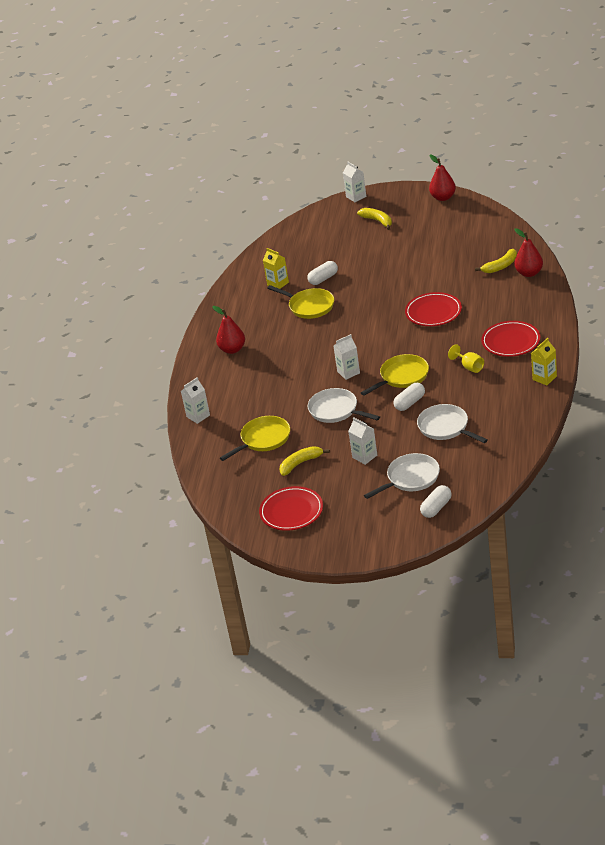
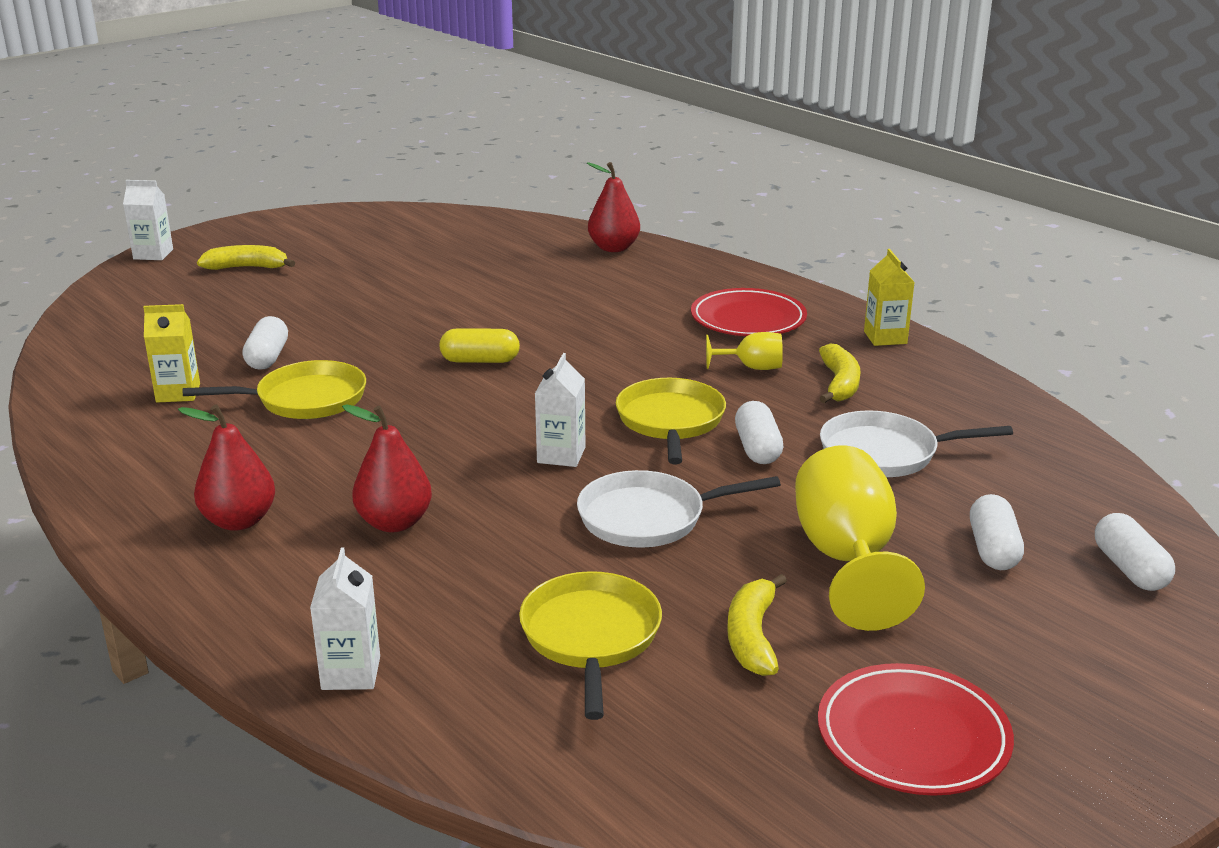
camera: 55 degrees left, 10 degrees down
white carton [348,417,377,465] -> yellow goblet [795,445,925,631]
white pan [364,453,440,499] -> white capsule [970,494,1024,570]
red plate [405,292,462,326] -> none
red pear [429,155,456,201] -> red pear moved to [342,404,432,532]
yellow banana [475,249,517,273] -> yellow banana moved to [819,344,861,403]
none -> yellow capsule [439,328,520,363]

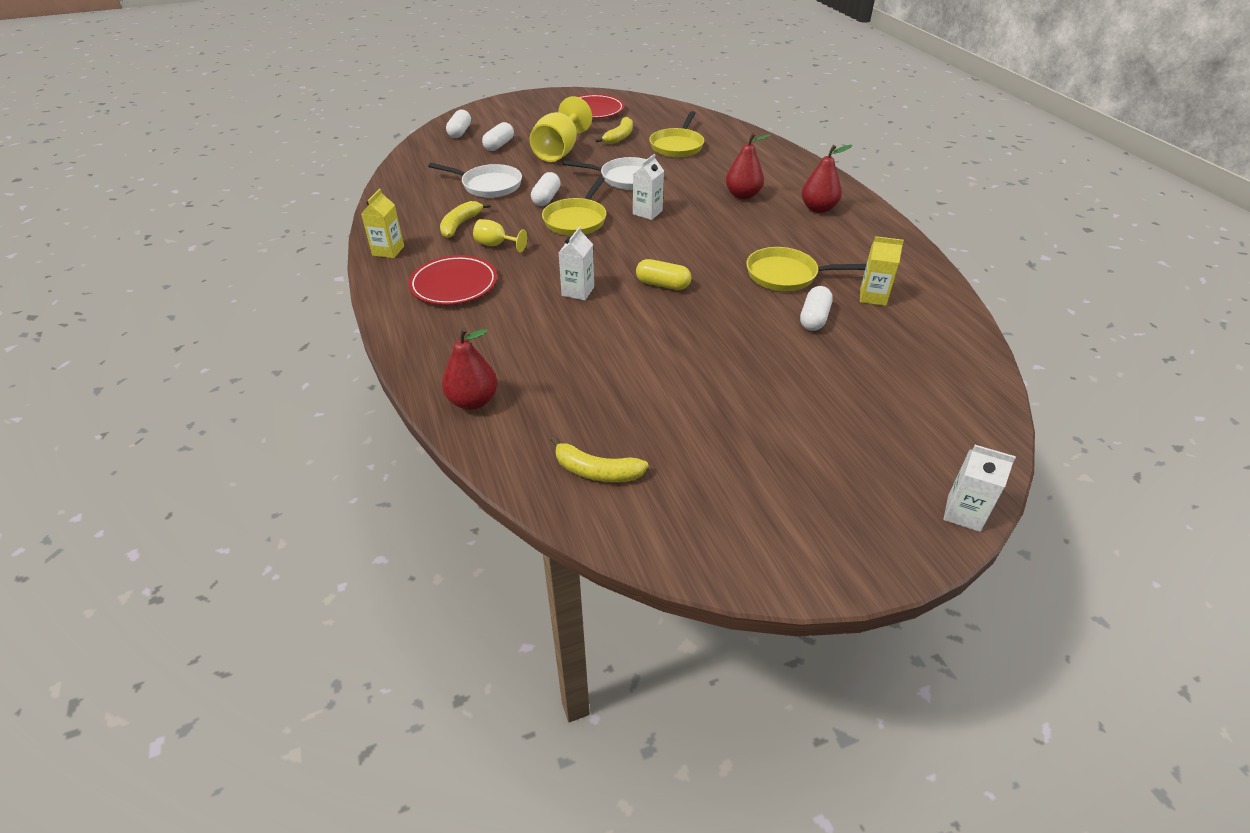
camera: 160 degrees left, 15 degrees up
yellow banana [197,245,295,270] -> yellow banana moved to [550,436,649,482]
white carton [310,548,380,690] -> white carton moved to [559,226,594,300]

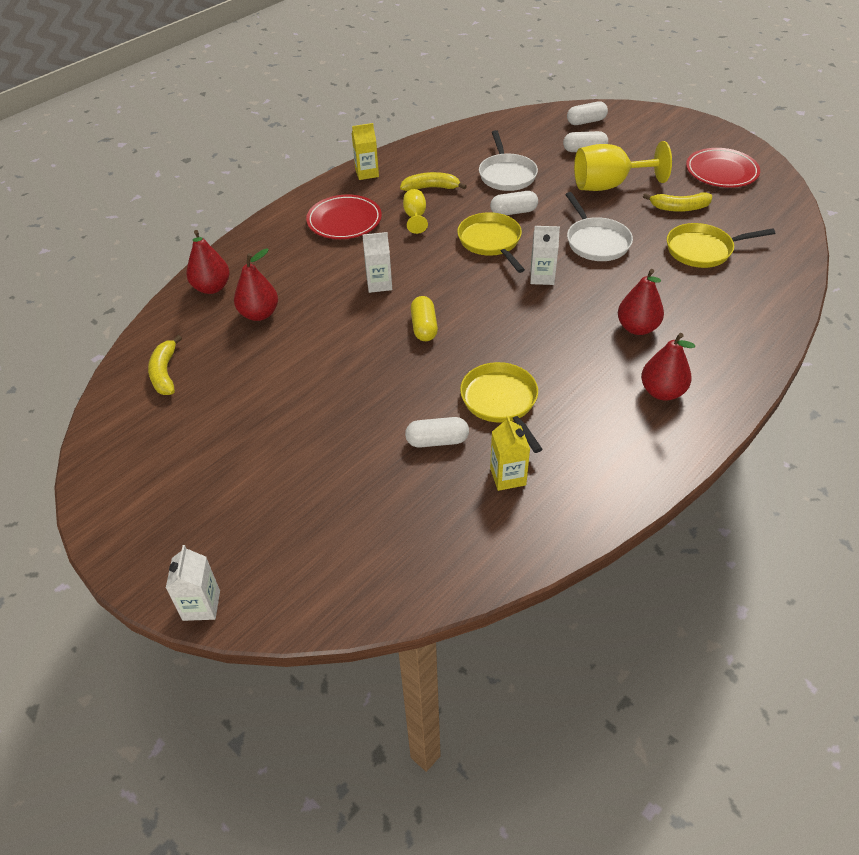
camera: 65 degrees right, 5 degrees up
yellow pan [542,177,607,236] -> yellow pan turned 75 degrees clockwise [457,212,525,273]
none -> red pear [234,248,278,321]

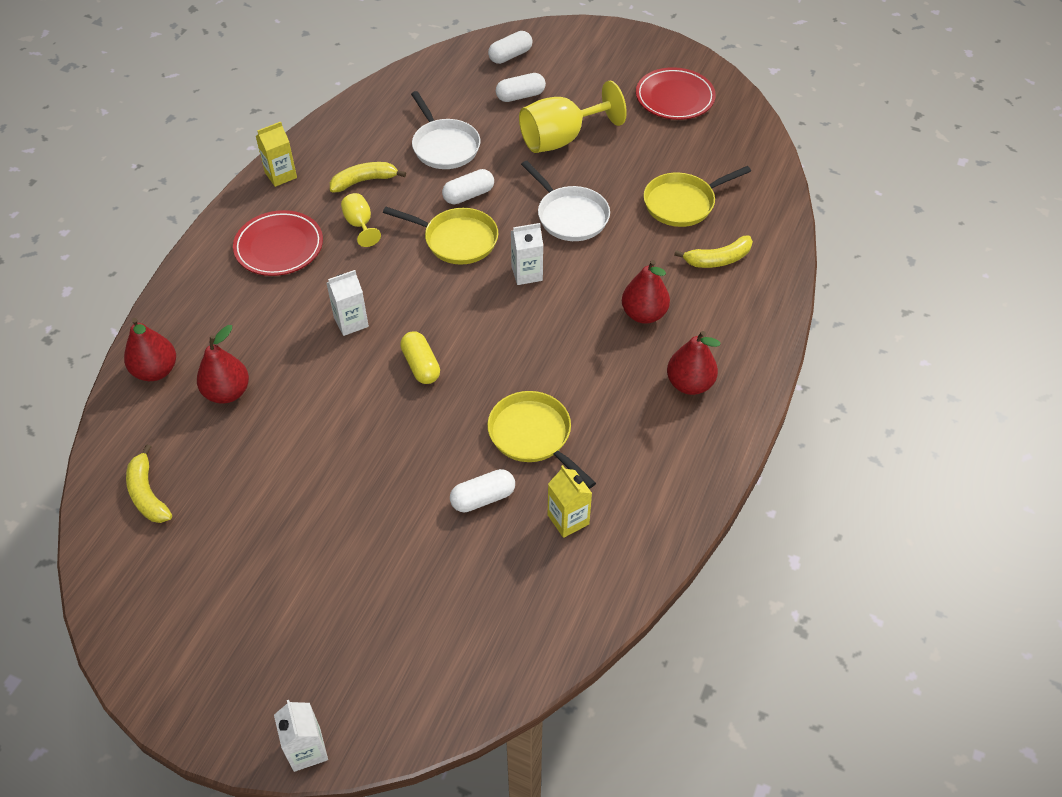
camera: 20 degrees left, 5 degrees up
yellow pan [457,212,525,273] -> yellow pan turned 150 degrees clockwise [383,207,498,265]
yellow banana [643,192,712,212] -> yellow banana moved to [674,235,753,268]

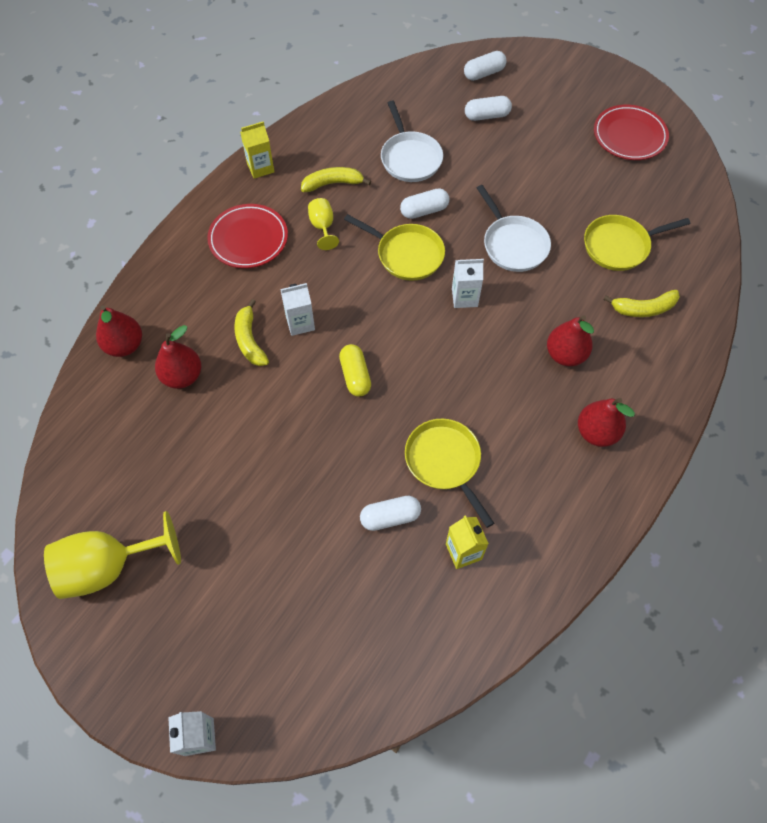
camera: 10 degrees right, 10 degrees up
yellow banana [126,444,172,523] -> yellow banana moved to [234,299,269,366]
yellow goblet [519,80,627,153] -> yellow goblet moved to [44,511,181,599]

